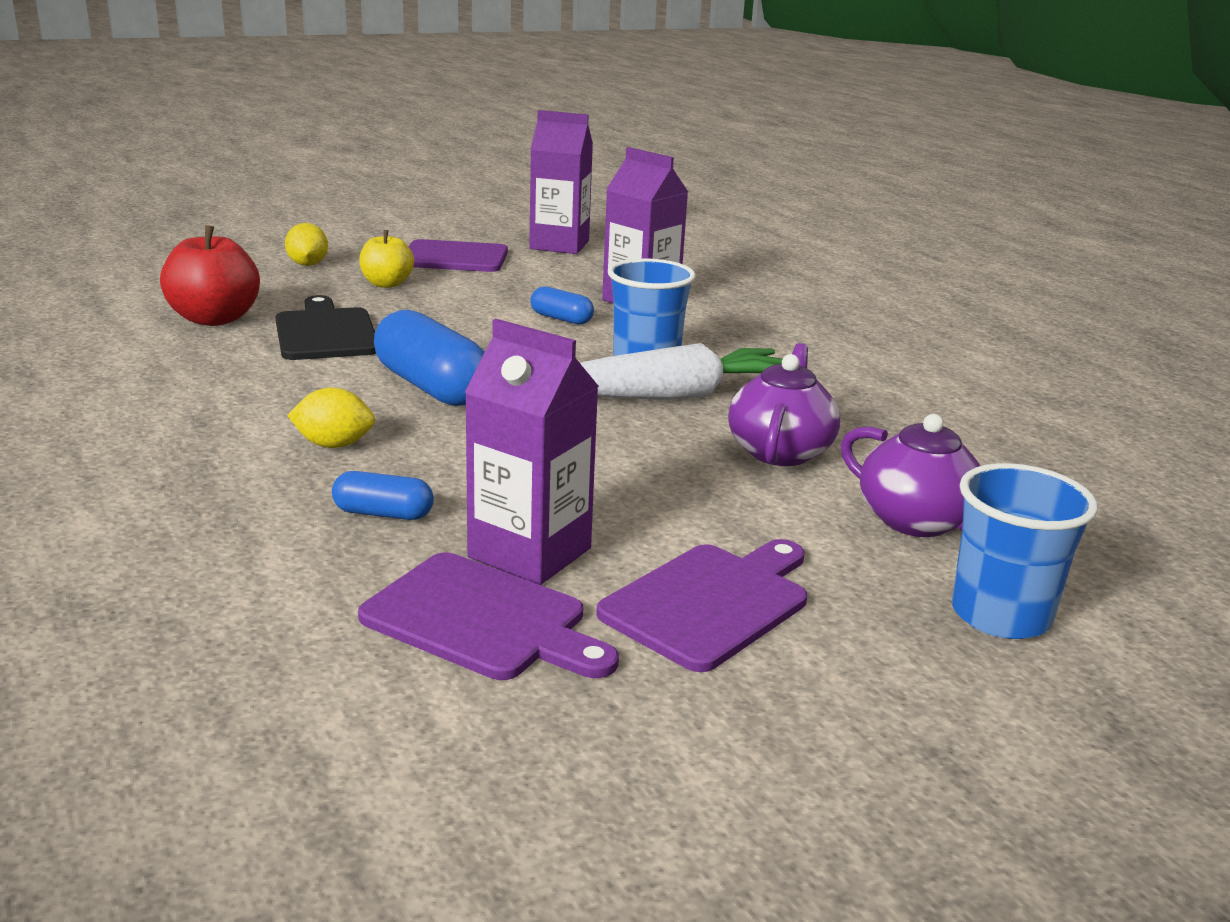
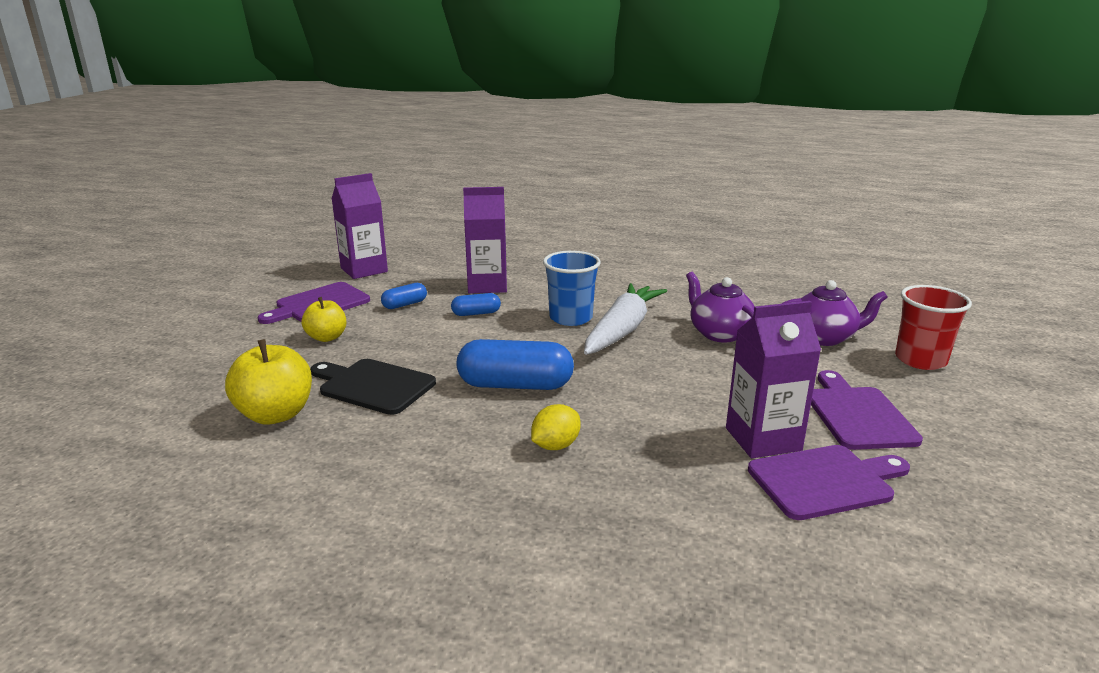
camera: 45 degrees left, 0 degrees up
red apple [160,225,260,326] -> yellow apple [225,339,312,425]
yellow lemon [285,223,328,266] -> none
blue capsule [332,471,434,520] -> blue capsule moved to [381,283,427,309]
blue cup [952,463,1098,639] -> red cup [895,285,972,370]

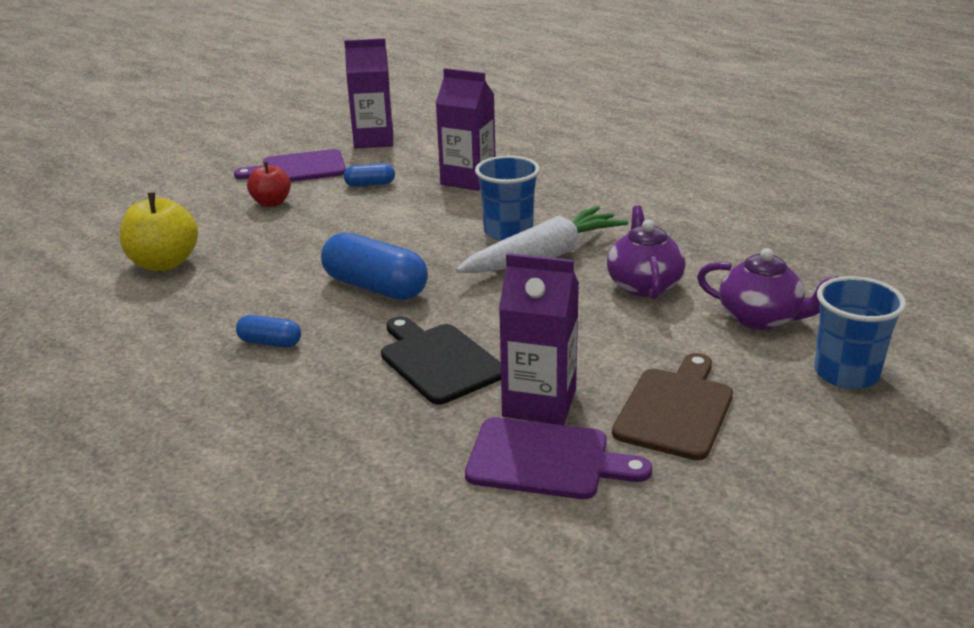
camera: 30 degrees right, 5 degrees up
yellow apple [301,297,346,342] -> red apple [247,162,291,207]
black cutting board [310,359,436,415] -> black cutting board moved to [381,316,501,404]
blue capsule [451,293,501,316] -> blue capsule moved to [236,315,301,348]
yellow lemon [531,404,581,450] -> none
purple cutting board [811,370,923,450] -> brown cutting board [612,353,733,460]
red cup [895,285,972,370] -> blue cup [814,276,906,389]

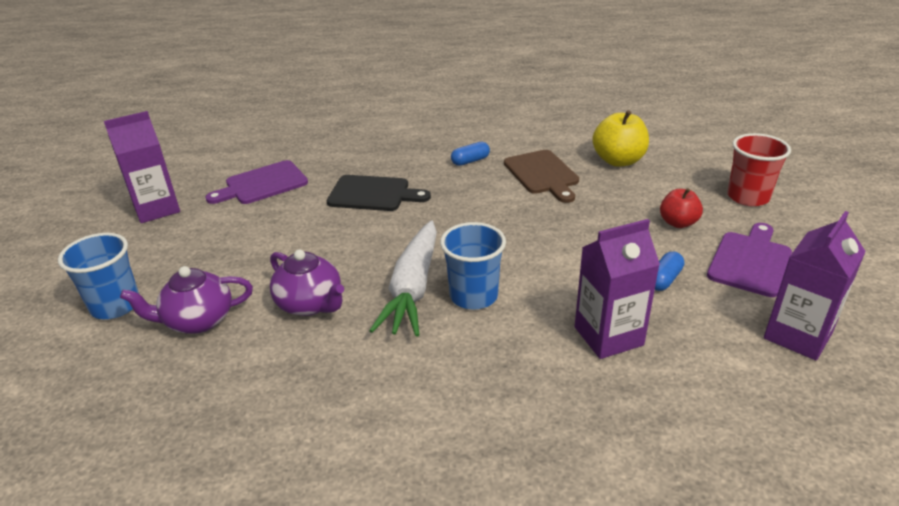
camera: 135 degrees right, 5 degrees up
blue capsule [321,232,428,300] -> none
purple carton [499,253,579,425] -> purple carton moved to [104,111,180,223]
brown cutting board [612,353,733,460] -> brown cutting board moved to [504,150,579,203]
none -> red cup [727,133,791,206]

